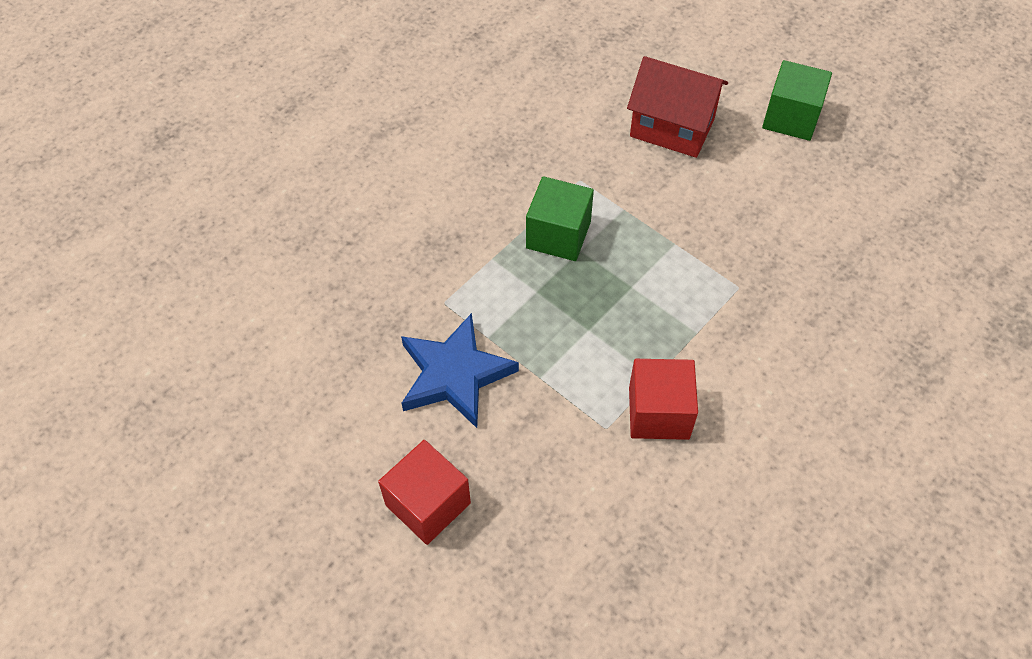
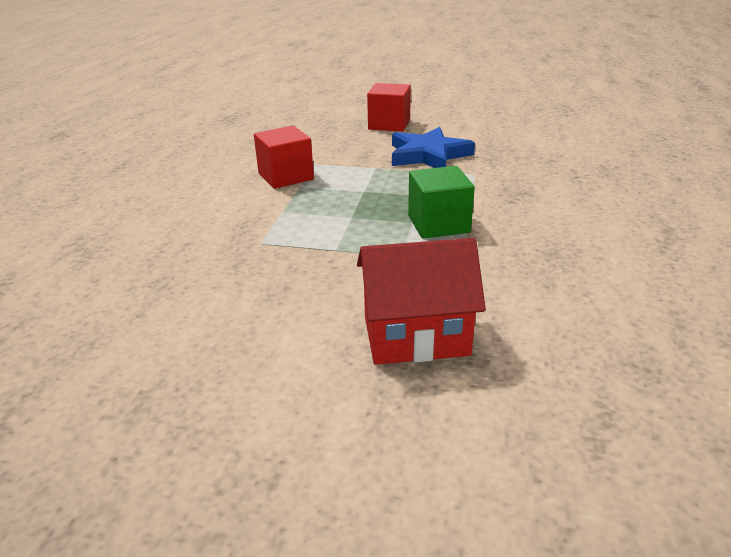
camera: 150 degrees right, 25 degrees down
green cube [762,60,832,141] -> none

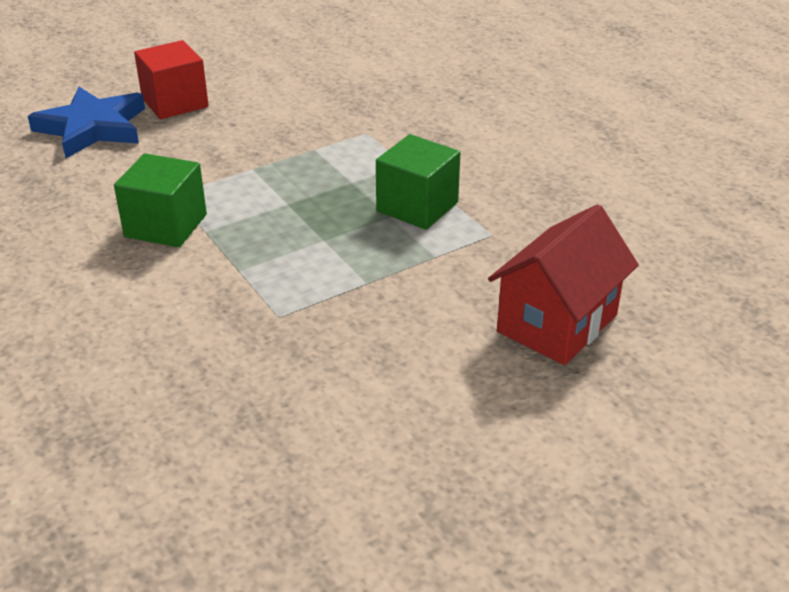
camera: 45 degrees left, 5 degrees up
red cube [254,125,314,189] -> green cube [114,153,207,247]
blue star [392,127,475,168] -> blue star moved to [28,87,145,159]

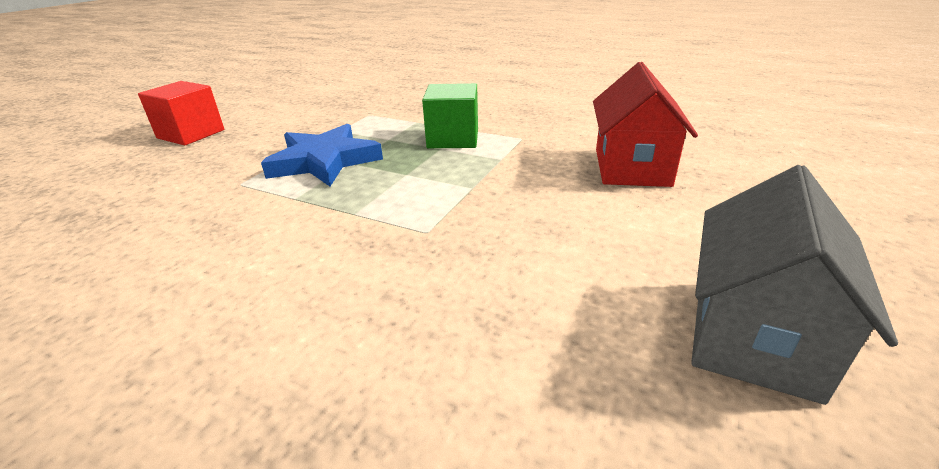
camera: 30 degrees left, 5 degrees down
blue star [28,87,145,159] -> blue star moved to [261,124,383,186]
green cube [114,153,207,247] -> none
none -> grey house [691,165,898,405]

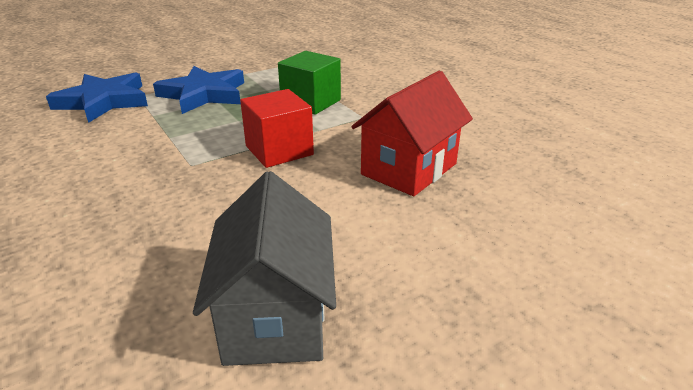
camera: 30 degrees right, 0 degrees up
red cube [138,81,224,146] -> red cube moved to [240,89,314,168]
grey house [691,165,898,405] -> grey house turned 60 degrees counterclockwise [193,171,336,366]
none -> blue star [46,72,148,123]

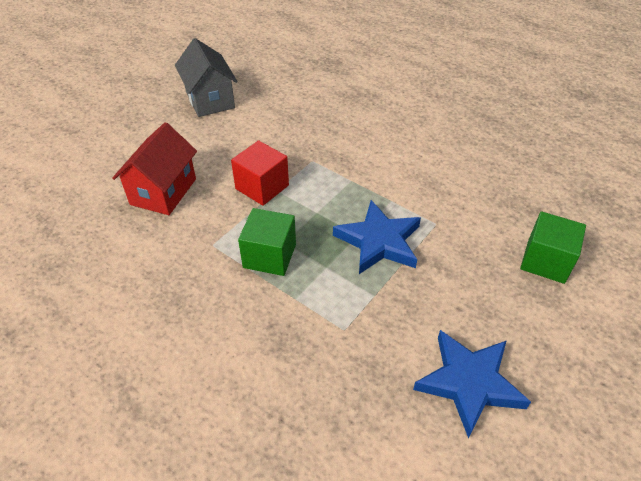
camera: 160 degrees right, 15 degrees up
blue star [46,72,148,123] -> blue star moved to [413,330,531,439]
none -> green cube [520,211,586,284]

